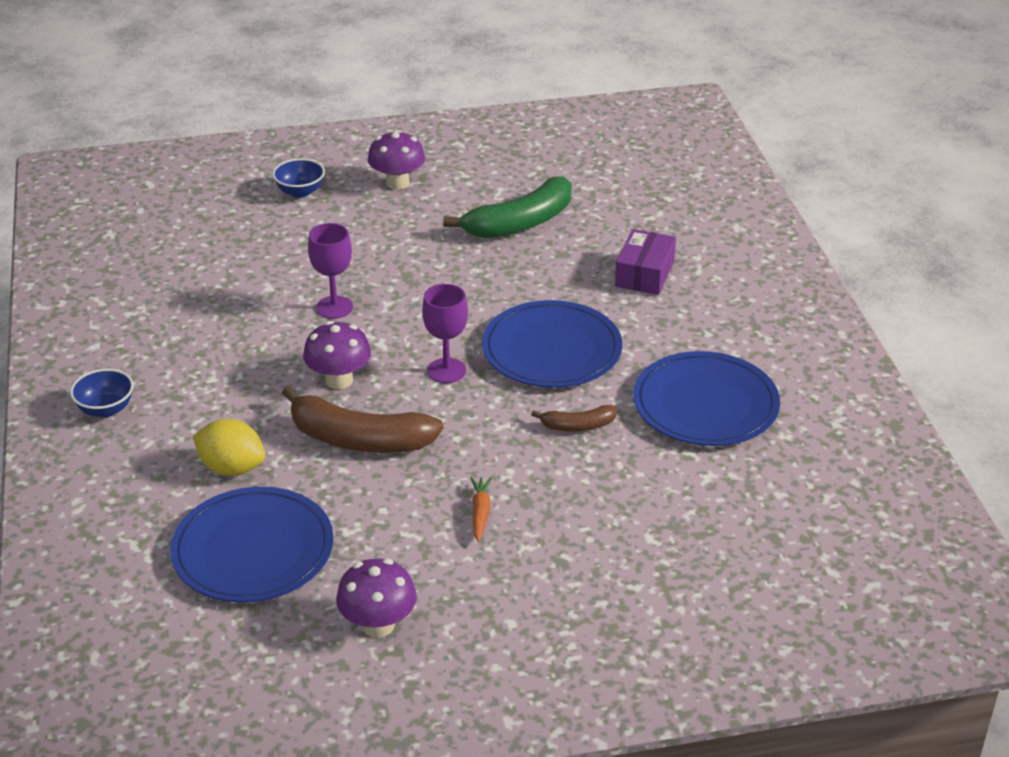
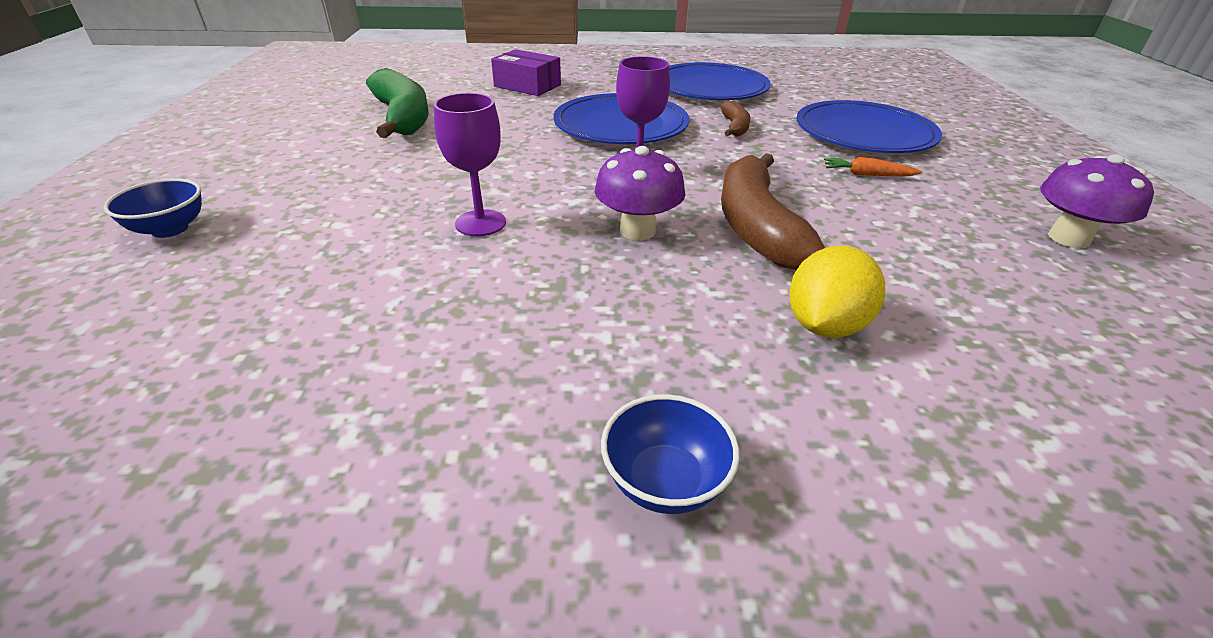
camera: 80 degrees left, 0 degrees up
blue plate [170,487,334,603] -> blue plate moved to [796,100,942,153]
brown banana [282,386,443,453] -> brown banana turned 150 degrees clockwise [721,153,825,270]
purple mushroom [368,130,425,190] -> none

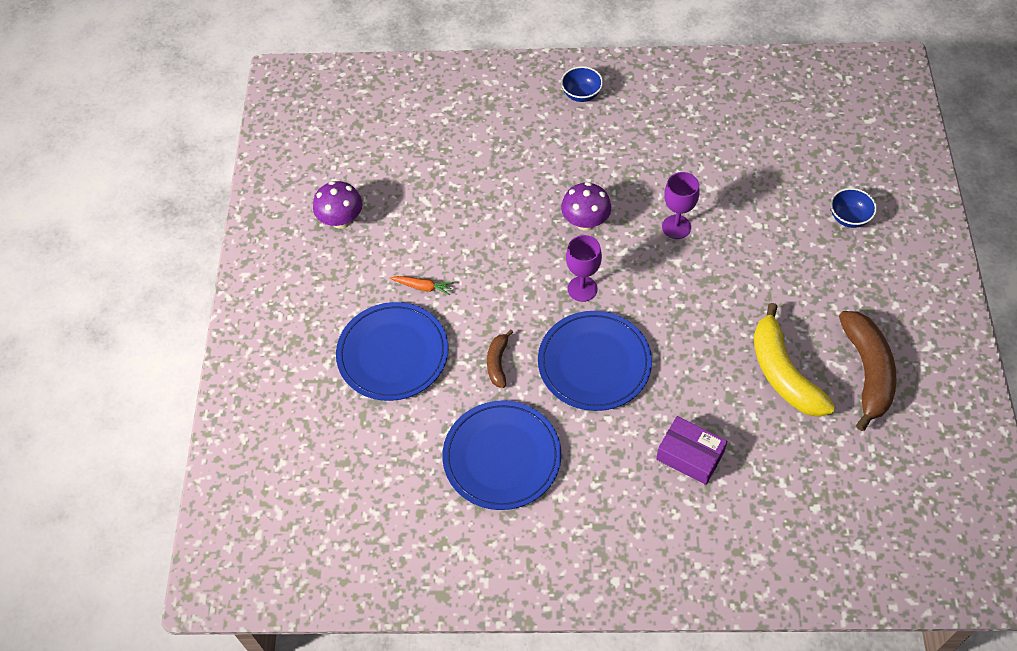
camera: 175 degrees left, 20 degrees up
green banana [366,68,429,138] -> yellow banana [754,303,835,417]
brown banana [721,153,825,270] -> brown banana moved to [839,311,897,431]
yellow lemon [790,246,885,338] -> none

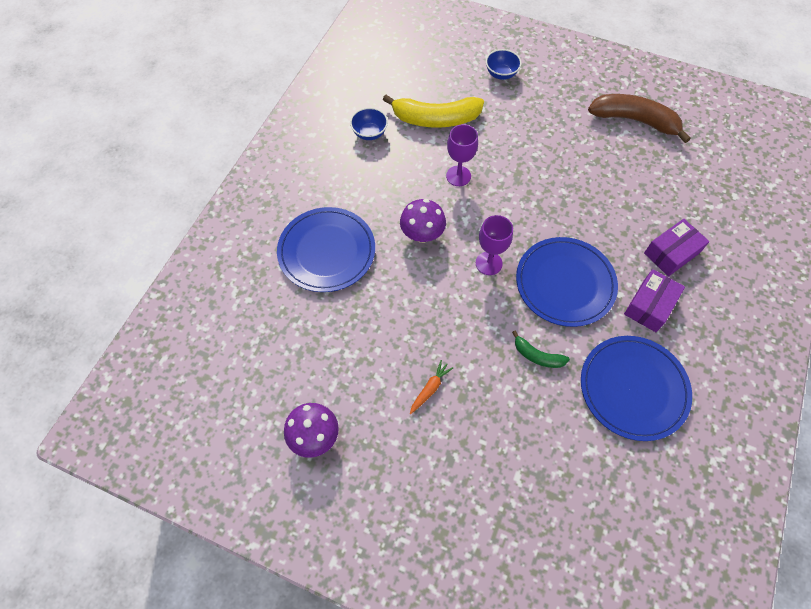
camera: 70 degrees left, 5 degrees up
blue plate [336,302,449,401] -> blue plate moved to [277,207,375,292]
brown banana [487,329,513,388] -> green banana [512,330,570,368]
blue bowl [561,66,603,102] -> blue bowl moved to [350,108,388,140]
yellow banana [754,303,835,417] -> yellow banana moved to [383,95,484,128]
none -> purple box [624,269,685,332]

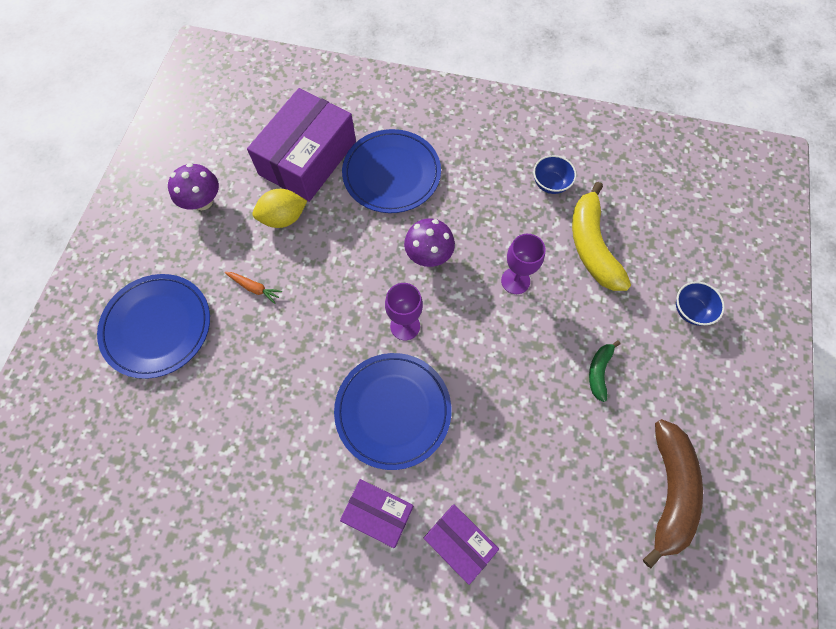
camera: 80 degrees right, 5 degrees up
green banana [512,330,570,368] -> green banana moved to [589,340,620,402]
blue plate [581,336,692,441] -> blue plate moved to [97,274,210,379]
none -> purple box [247,88,356,202]
none -> yellow lemon [252,189,307,228]

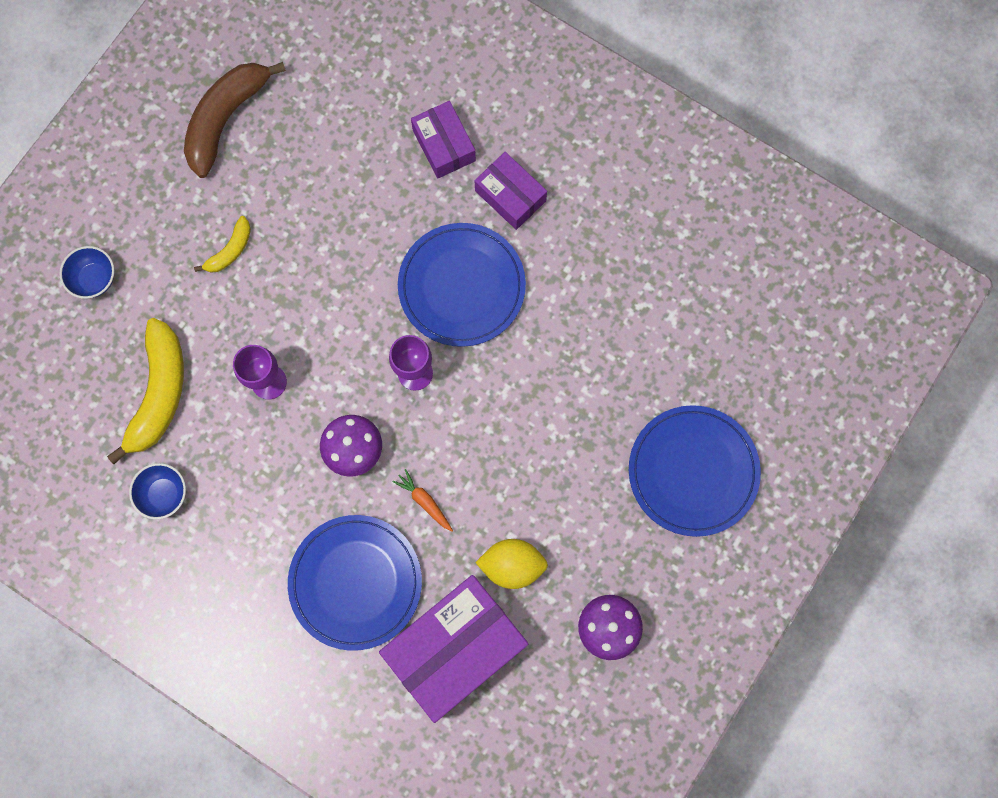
camera: 160 degrees left, 10 degrees up
orange carrot [225,272,282,304] -> orange carrot moved to [393,469,453,531]
green banana [589,340,620,402] -> yellow banana [194,216,251,273]

